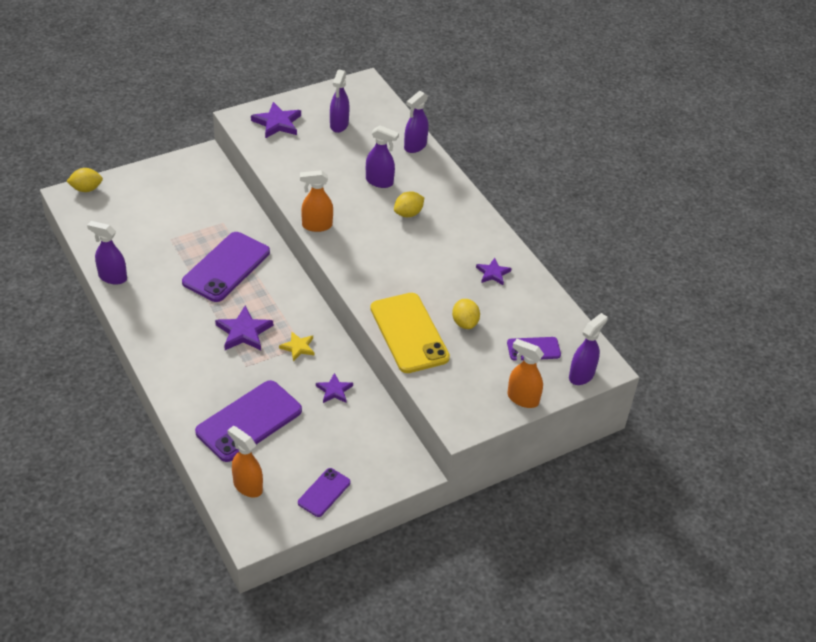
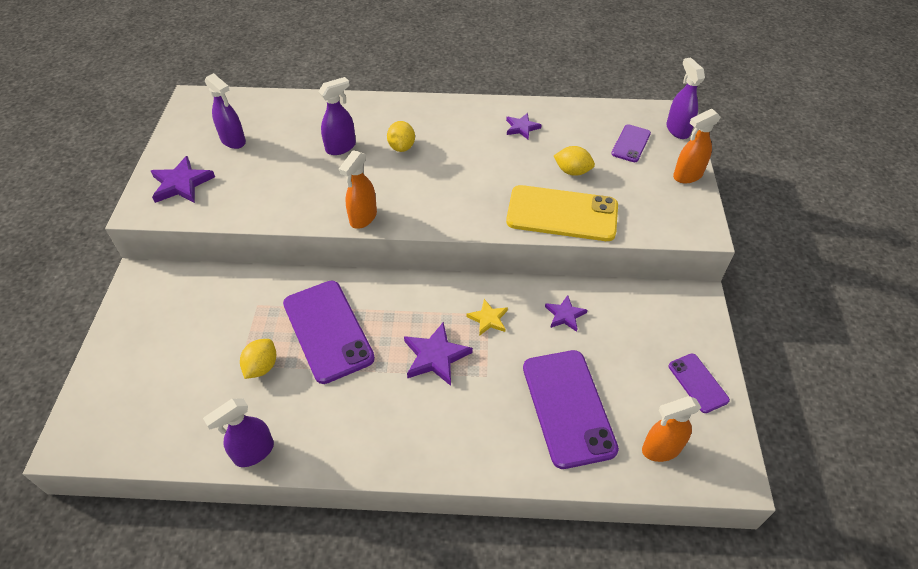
camera: 55 degrees left, 5 degrees up
yellow lemon [66,168,103,192] -> yellow lemon moved to [240,339,276,379]
purple spray bottle [404,91,429,153] -> none

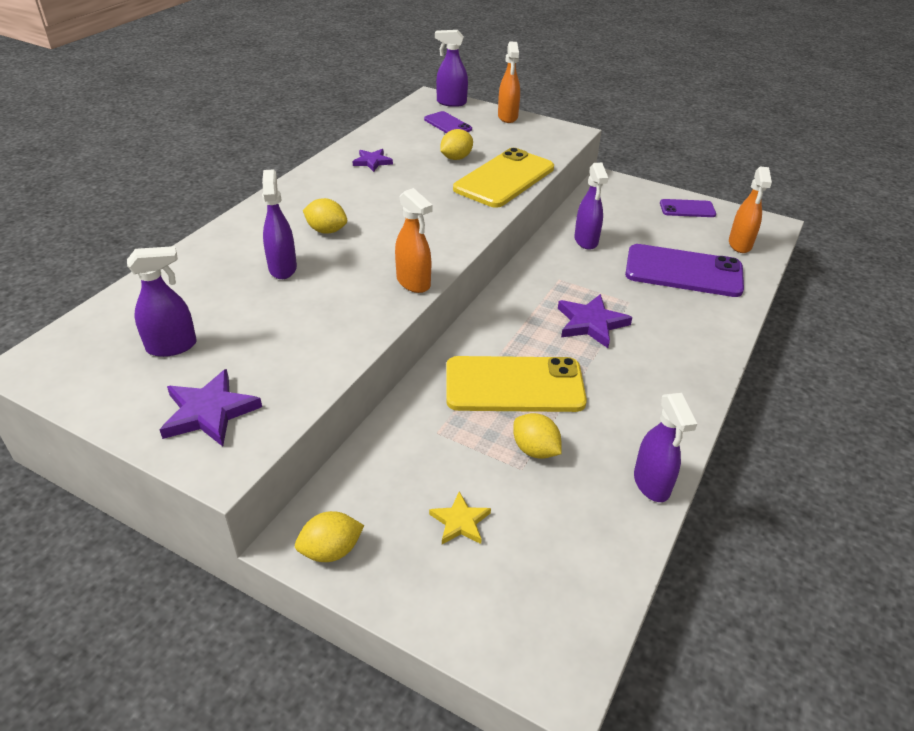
camera: 65 degrees left, 10 degrees down
purple phone [283,281,375,384] -> yellow phone [446,356,587,412]
yellow star [466,299,508,336] -> yellow star moved to [429,491,491,544]
purple star [545,295,587,332] -> purple spray bottle [574,163,608,250]
none -> yellow lemon [295,511,364,562]

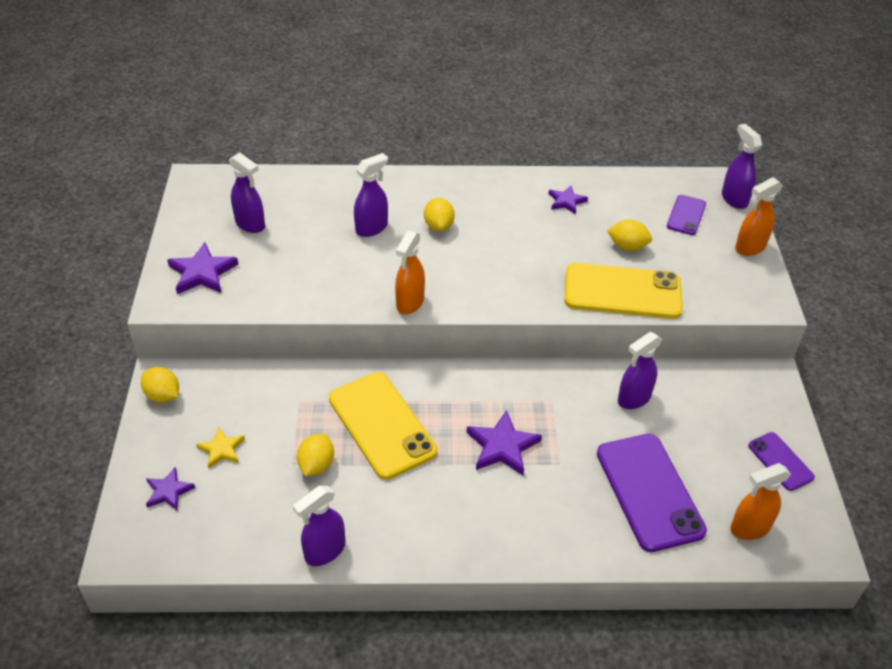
camera: 60 degrees right, 5 degrees up
none -> purple star [146,467,195,510]

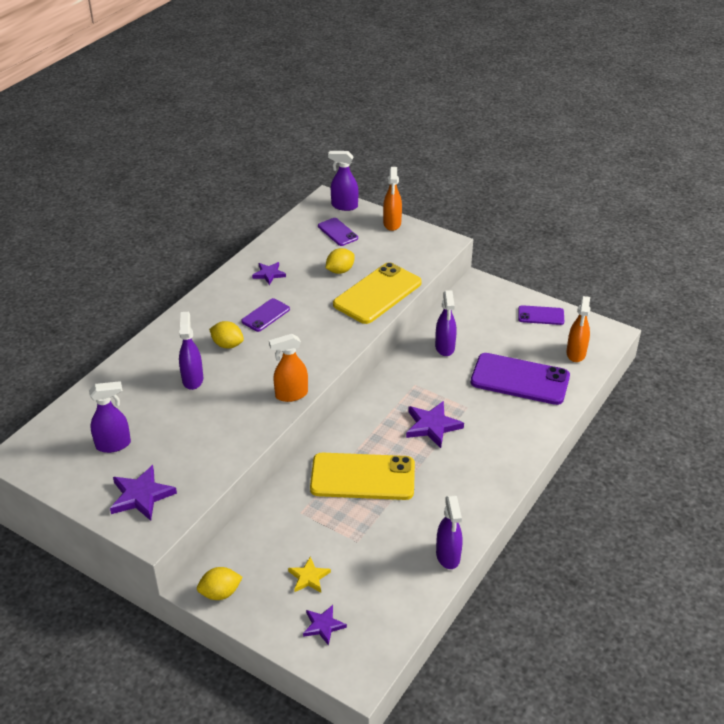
camera: 55 degrees left, 5 degrees down
yellow lemon [297,434,334,476] -> none
orange spray bottle [395,230,425,314] -> orange spray bottle turned 105 degrees clockwise [269,334,308,402]
none -> purple phone [241,298,290,332]

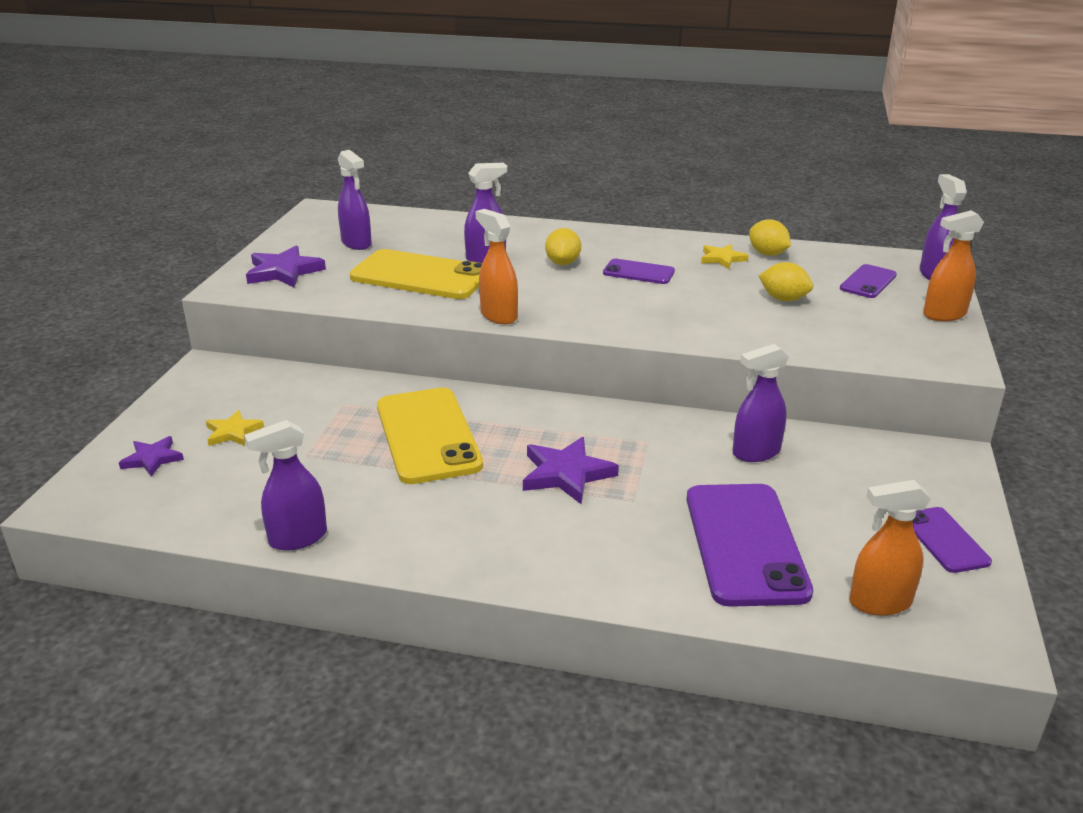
camera: 70 degrees right, 10 degrees down
yellow lemon [197,567,243,600] -> yellow lemon moved to [749,219,791,256]
purple star [252,262,286,285] -> yellow star [701,244,749,269]
yellow phone [333,262,422,324] -> yellow phone moved to [350,249,482,299]

